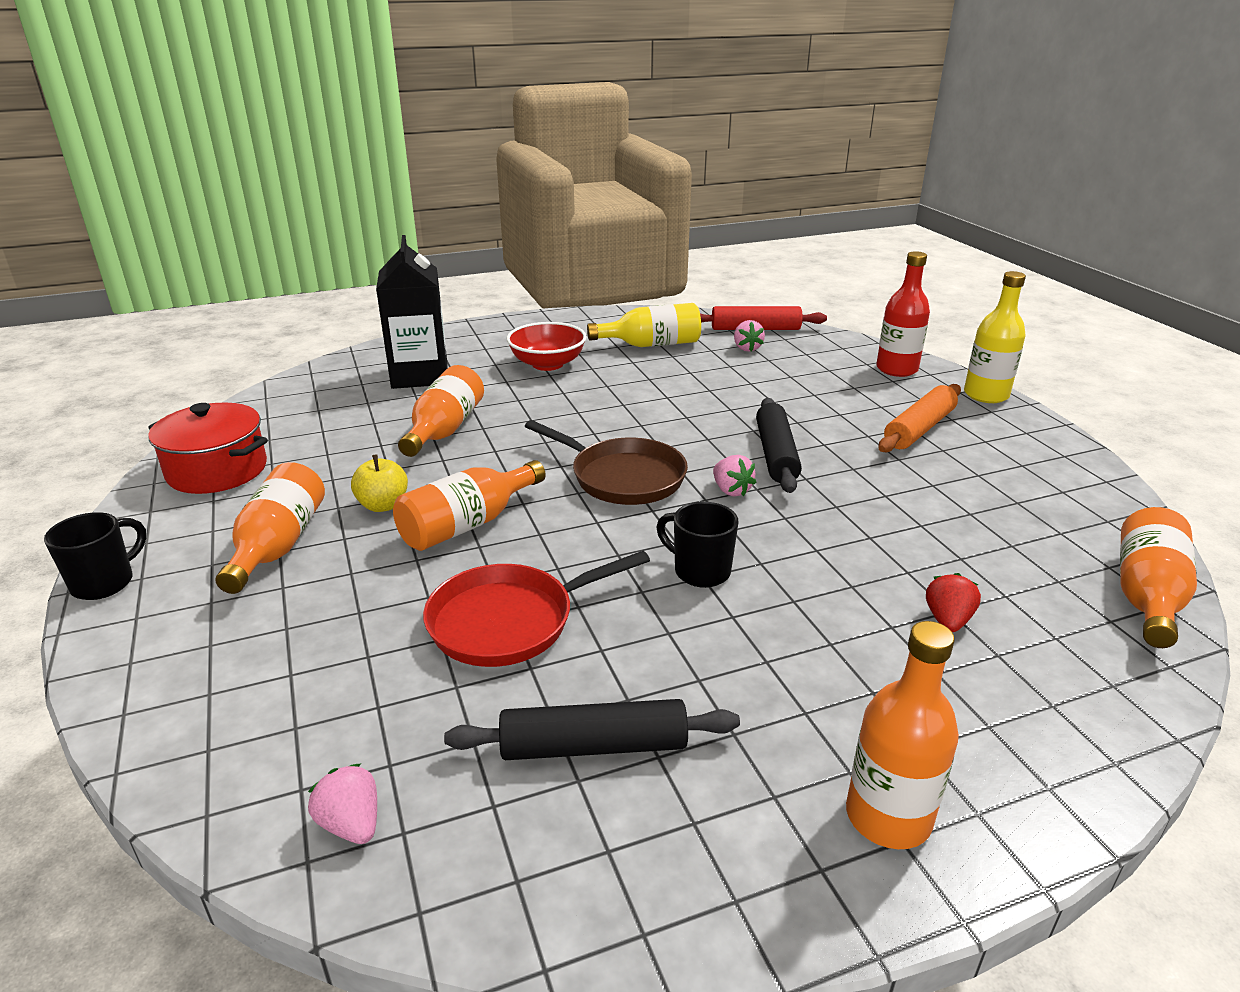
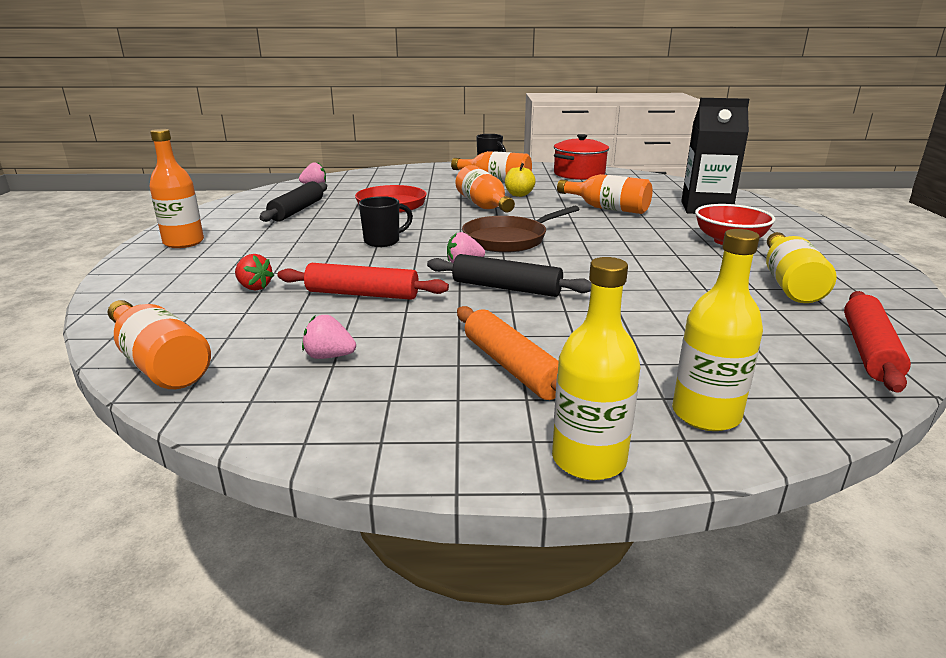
camera: 110 degrees right, 5 degrees down
pink strawberry [734,320,765,352] -> pink strawberry moved to [302,315,356,359]
red bottle [876,251,930,377] -> yellow bottle [672,229,763,431]
none -> red rolling pin [278,263,449,300]

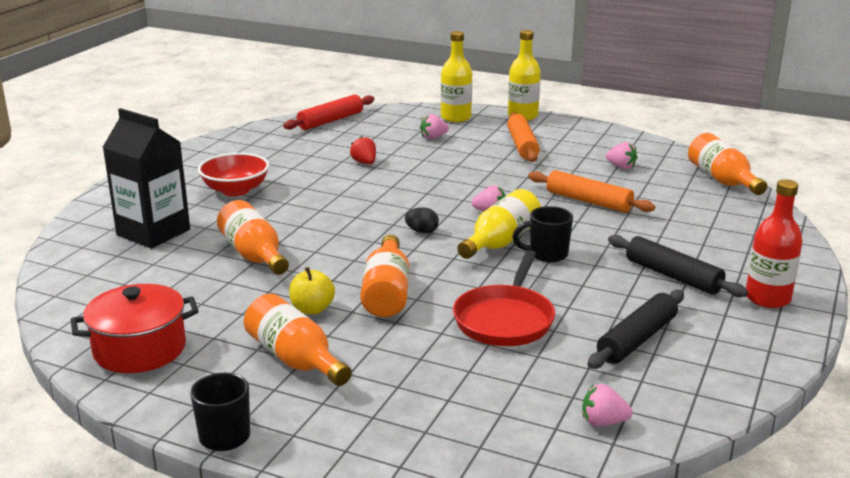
camera: 155 degrees left, 0 degrees up
orange bottle [149,129,204,248] -> red bottle [746,179,802,308]
red strawberry [235,254,274,290] -> red strawberry moved to [350,136,376,164]
red rolling pin [278,263,449,300] -> orange rolling pin [528,170,655,213]
black rolling pin [427,254,591,297] -> black rolling pin moved to [608,235,748,297]
brown pan [462,205,579,253] -> black egg [405,207,439,233]
yellow bottle [766,232,836,303] -> yellow bottle moved to [457,189,541,259]
none -> pink strawberry [420,114,449,139]

